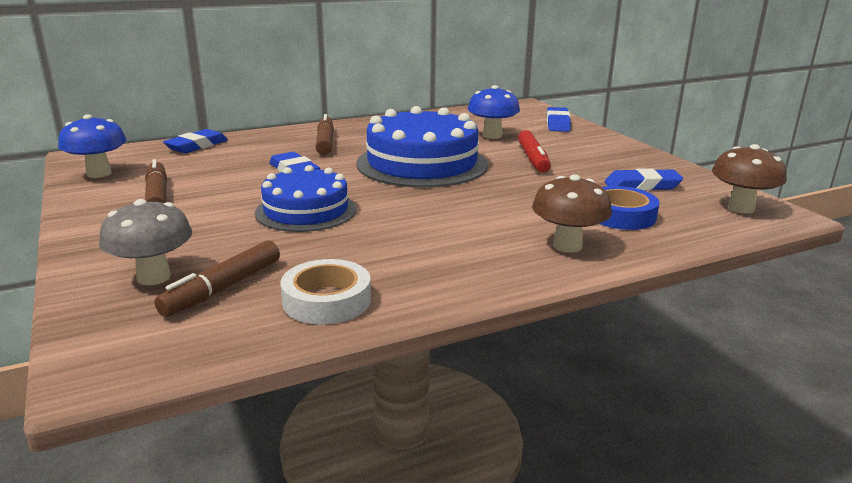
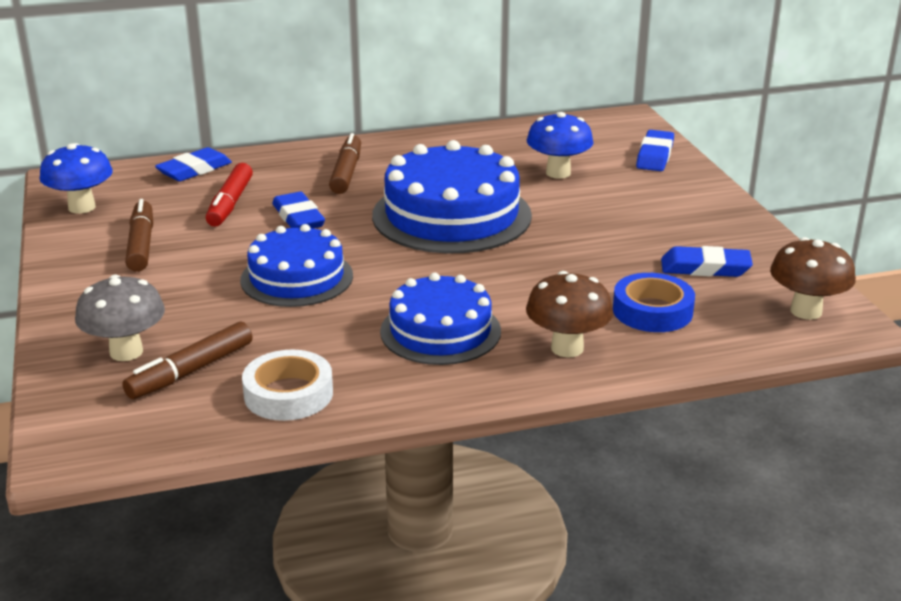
camera: 10 degrees right, 5 degrees up
red marker [518,130,551,173] -> red marker moved to [206,163,253,227]
none -> blue cake [380,273,501,365]

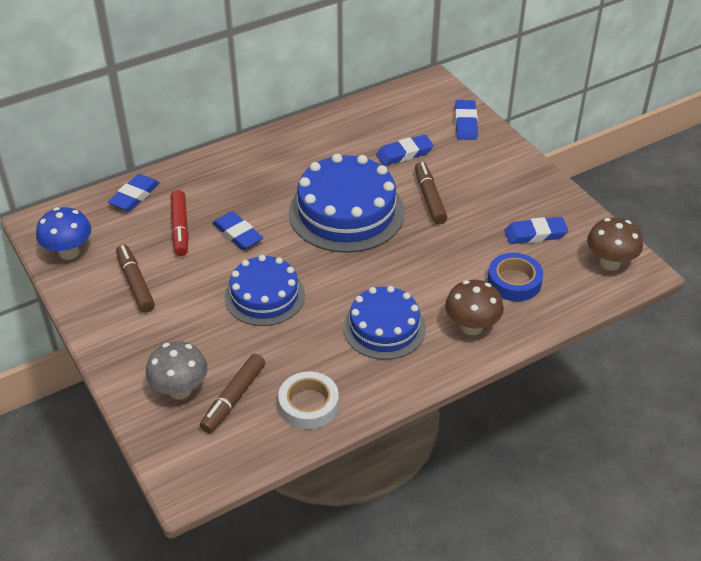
camera: 15 degrees left, 15 degrees up
brown marker [329,133,361,194] -> brown marker moved to [415,162,447,224]
blue mushroom [527,112,594,179] -> blue eraser [376,135,434,166]

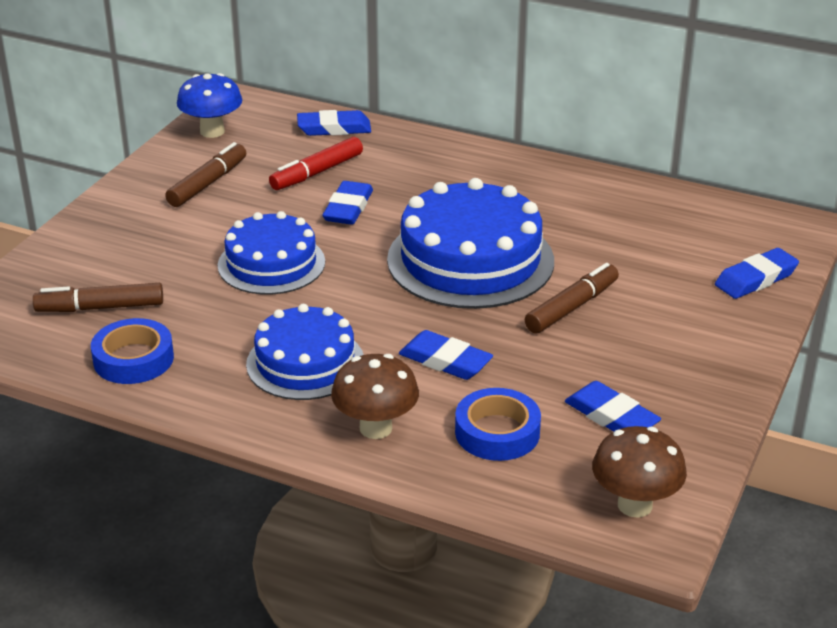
camera: 55 degrees right, 10 degrees down
grey mushroom [146,341,208,400] -> none
white tape [278,371,339,429] -> blue tape [91,318,174,384]
blue eraser [376,135,434,166] -> blue eraser moved to [399,330,493,380]

